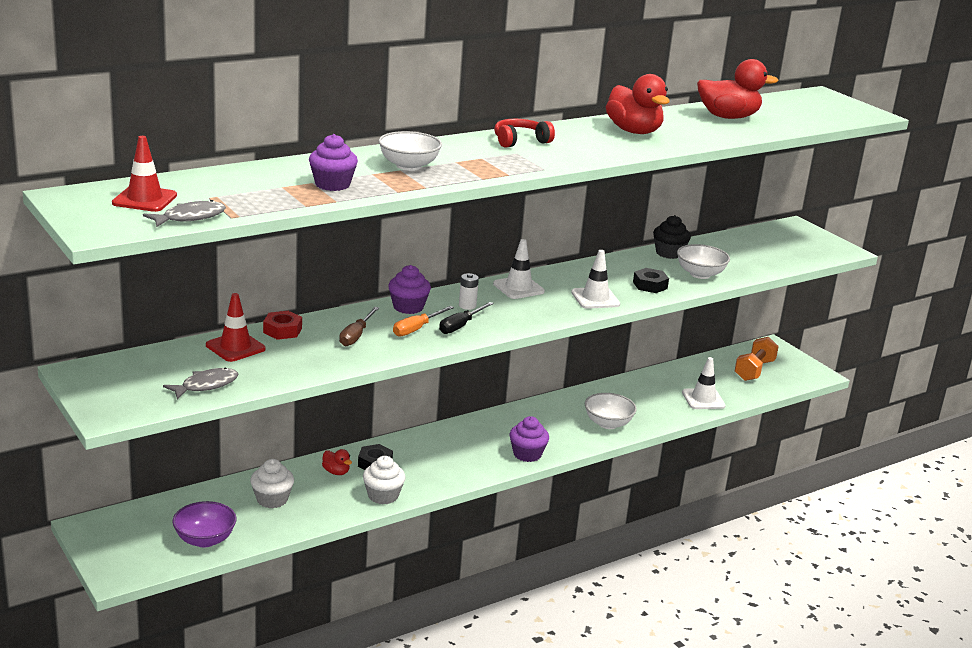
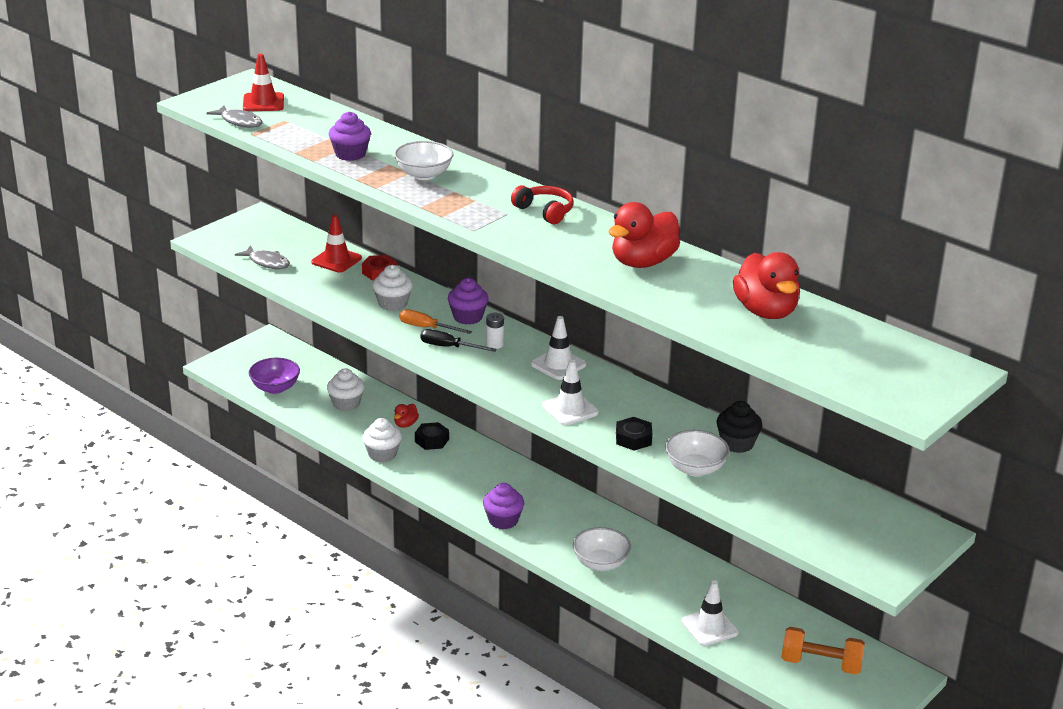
camera: 75 degrees right, 5 degrees up
brown screwdriver [339,307,379,346] -> white cupcake [372,265,413,311]

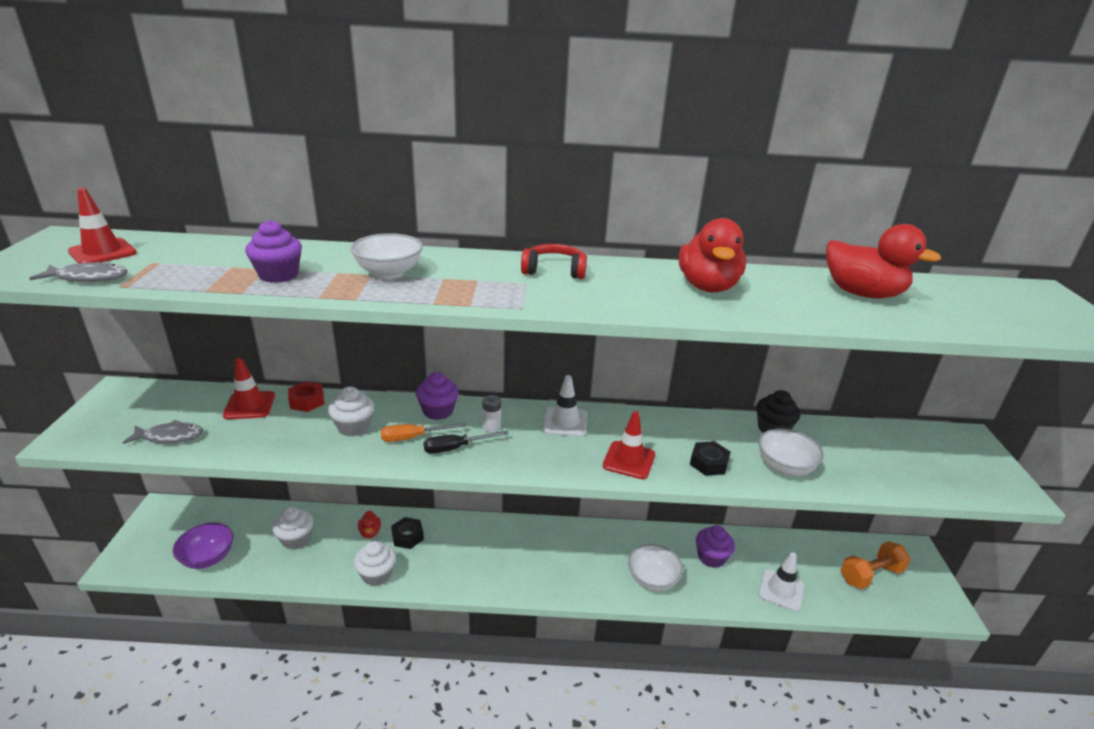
camera: 40 degrees left, 0 degrees up
purple cupcake [483,483,524,529] -> purple cupcake moved to [696,525,735,568]
white traffic cone [542,359,599,425] -> red traffic cone [603,411,655,479]

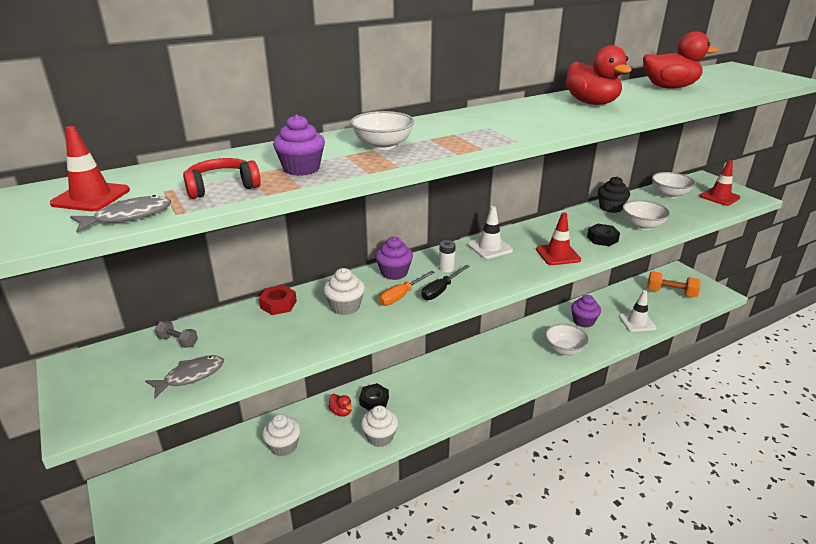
camera: 30 degrees left, 0 degrees up
purple bowl [173,523,233,569] -> none
red traffic cone [223,358,275,419] -> red traffic cone moved to [700,160,740,206]
red headphones [521,244,587,279] -> red headphones moved to [183,158,261,199]
orange dumbbell [841,541,911,589] -> orange dumbbell turned 75 degrees clockwise [647,271,701,298]
none -> grey dumbbell [155,321,198,348]
none -> white bowl [652,172,695,198]

